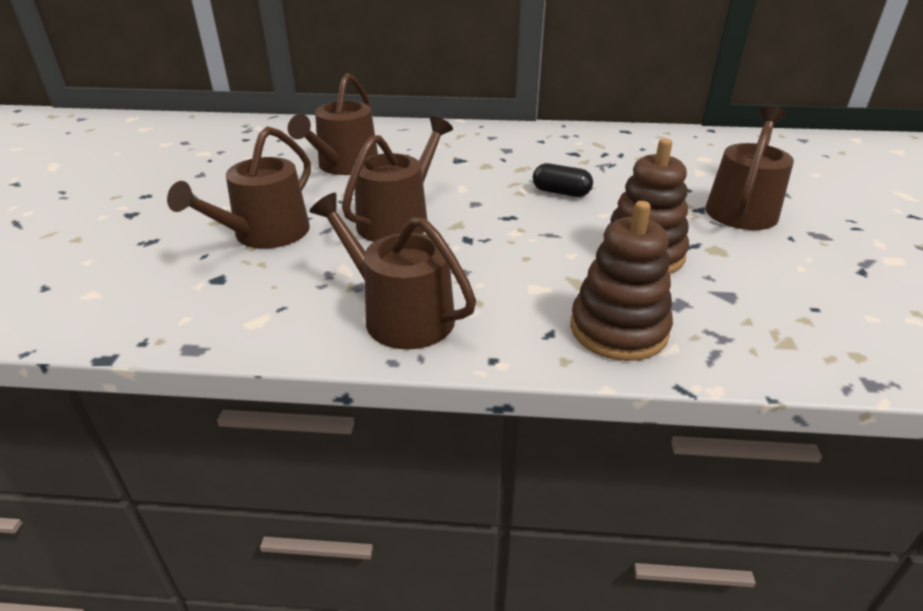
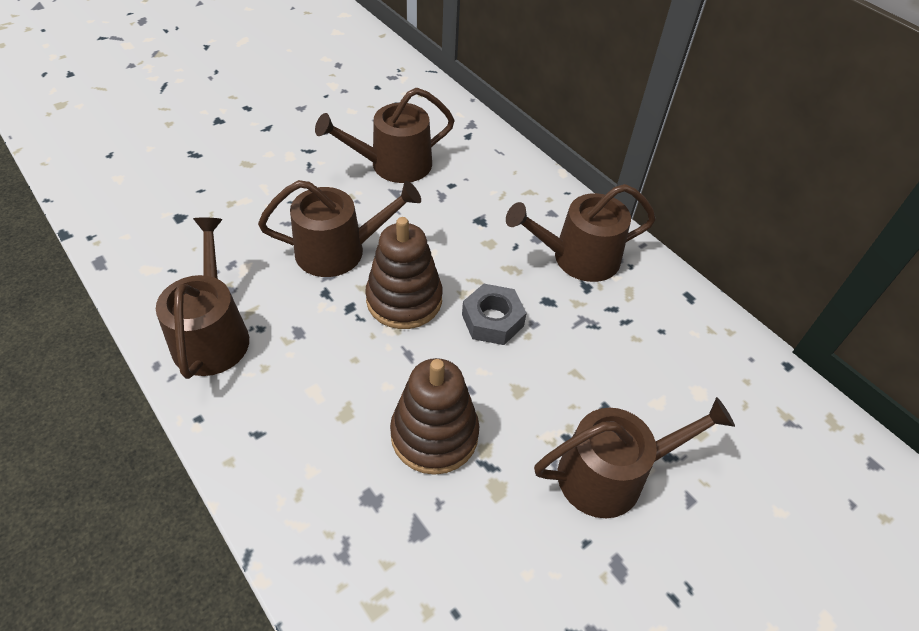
camera: 45 degrees right, 15 degrees up
brown watering can [167,126,311,249] -> brown watering can moved to [506,184,656,282]
black capsule [533,163,593,197] -> grey nut [462,284,527,345]
brown stacking toy [570,201,673,361] -> brown stacking toy moved to [365,217,443,329]

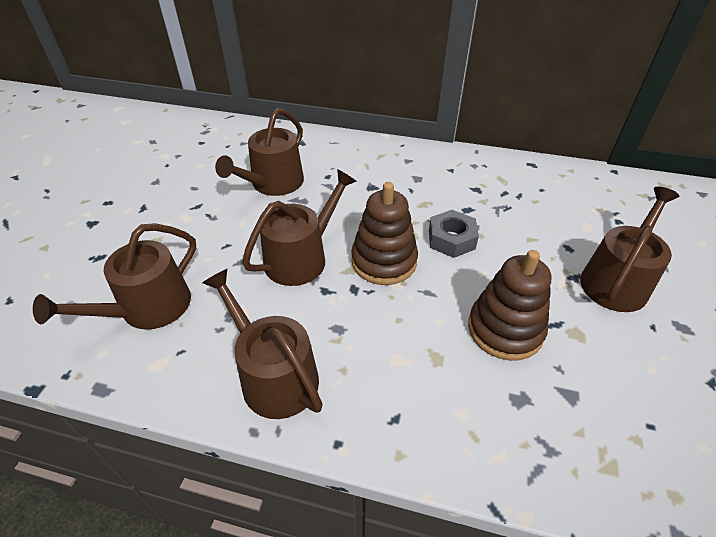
camera: 35 degrees left, 5 degrees down
brown watering can [506,184,656,282] -> brown watering can moved to [33,223,196,330]

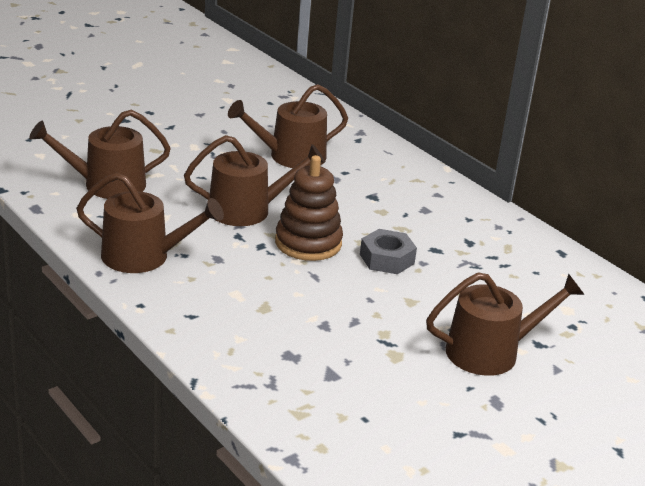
camera: 35 degrees right, 15 degrees down
brown watering can [202,268,323,419] -> brown watering can turned 105 degrees clockwise [76,173,224,273]
brown stacking toy [468,250,551,361] -> none

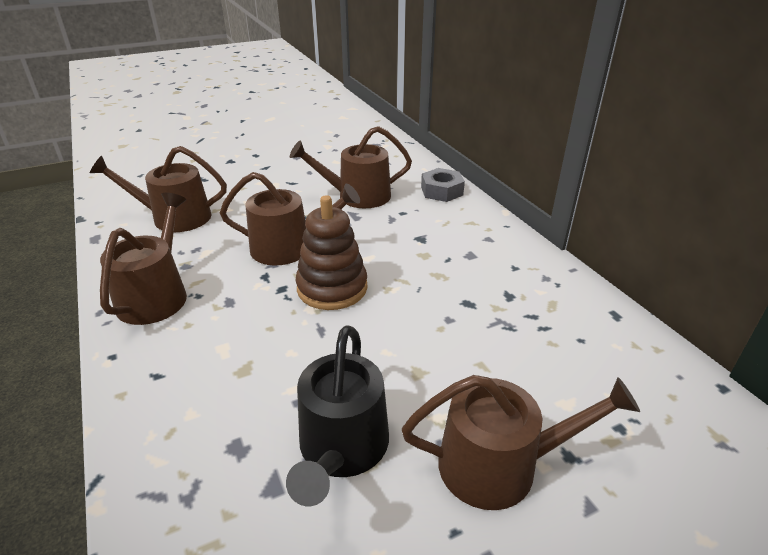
camera: 15 degrees right, 5 degrees up
brown watering can [76,173,224,273] -> brown watering can turned 105 degrees counterclockwise [100,193,187,325]
grey nut [360,229,417,274] -> grey nut moved to [421,168,465,202]
none -> black watering can [286,325,389,506]

